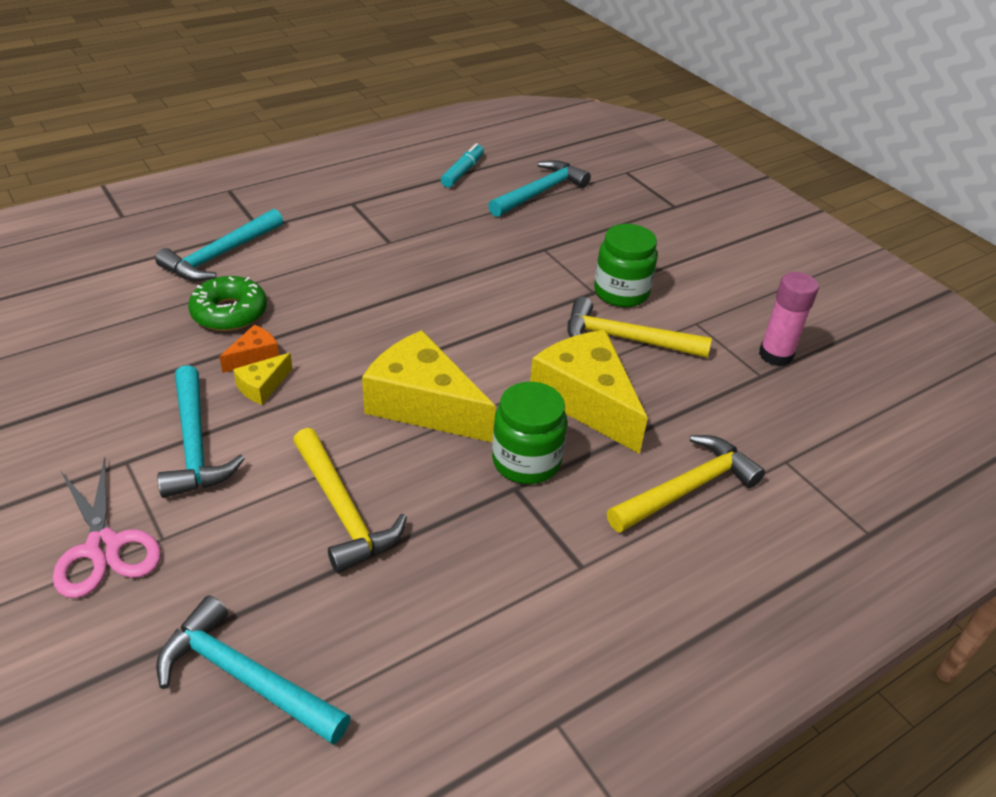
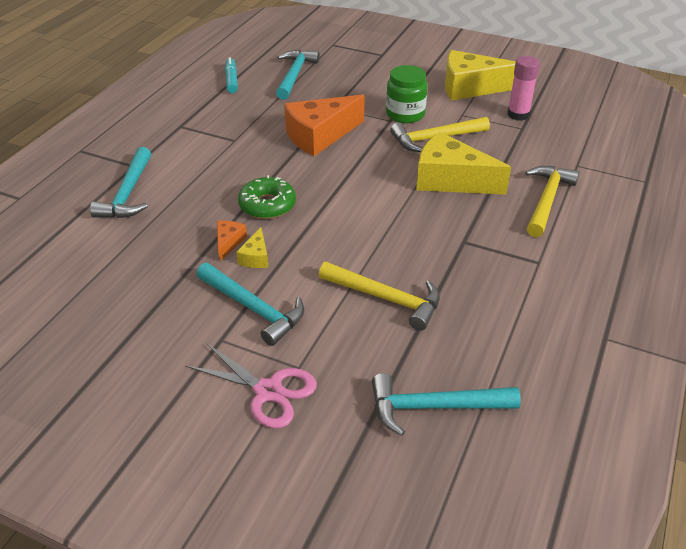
camera: 30 degrees left, 0 degrees up
green donut [188,276,267,331] -> green donut moved to [238,175,296,219]
yellow cheese [362,330,496,443] -> yellow cheese moved to [445,50,516,101]
green jar [492,382,567,484] -> none
none -> orange cheese [284,95,365,156]

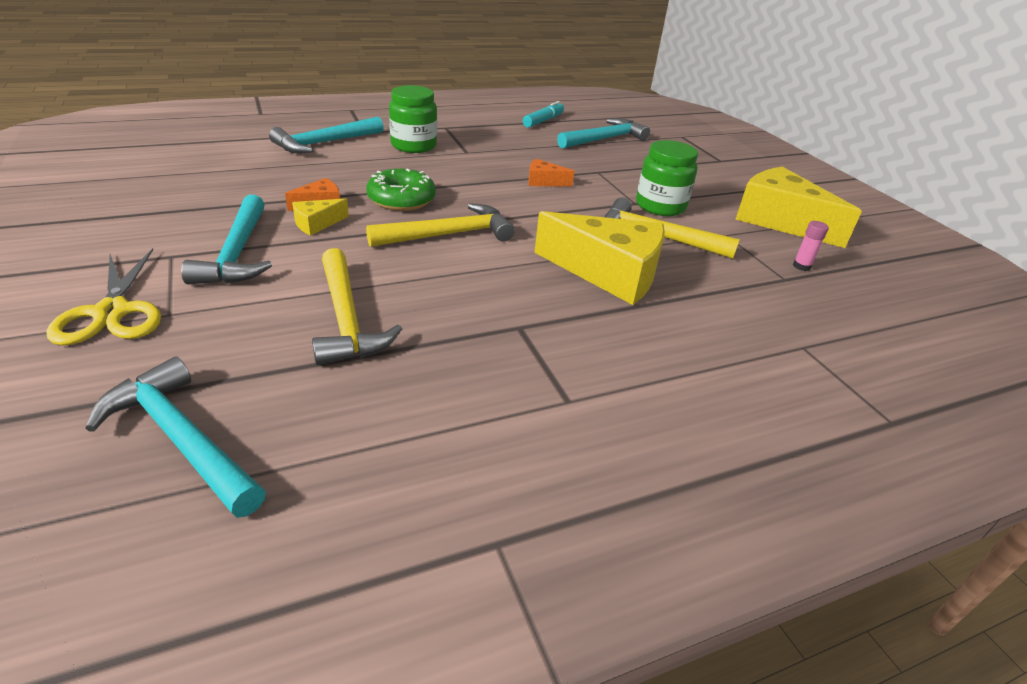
camera: 40 degrees right, 5 degrees down
pink scissors [186,343,317,428] -> yellow scissors [47,248,161,345]
orange cheese [284,95,365,156] -> orange cheese [528,159,574,186], size x0.45
yellow cheese [416,132,511,195] -> yellow cheese turned 135 degrees clockwise [534,211,665,305]
pink glue stick [507,56,540,121] -> pink glue stick [793,221,829,271], size x0.53
yellow hammer [525,166,579,237] -> yellow hammer moved to [366,203,515,247]
none -> green jar [389,85,437,153]

